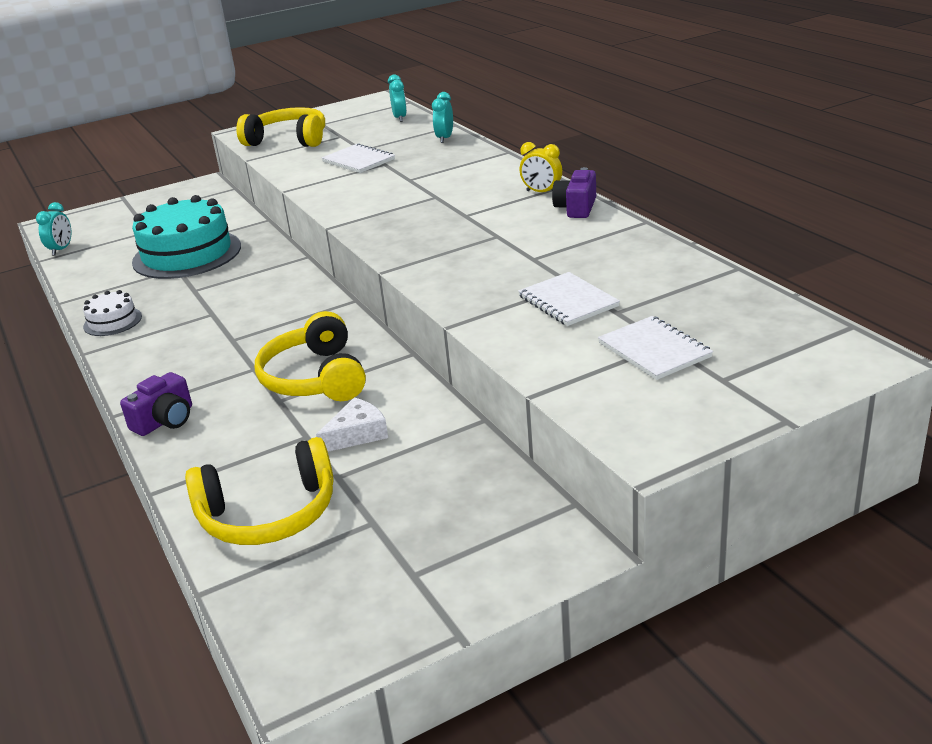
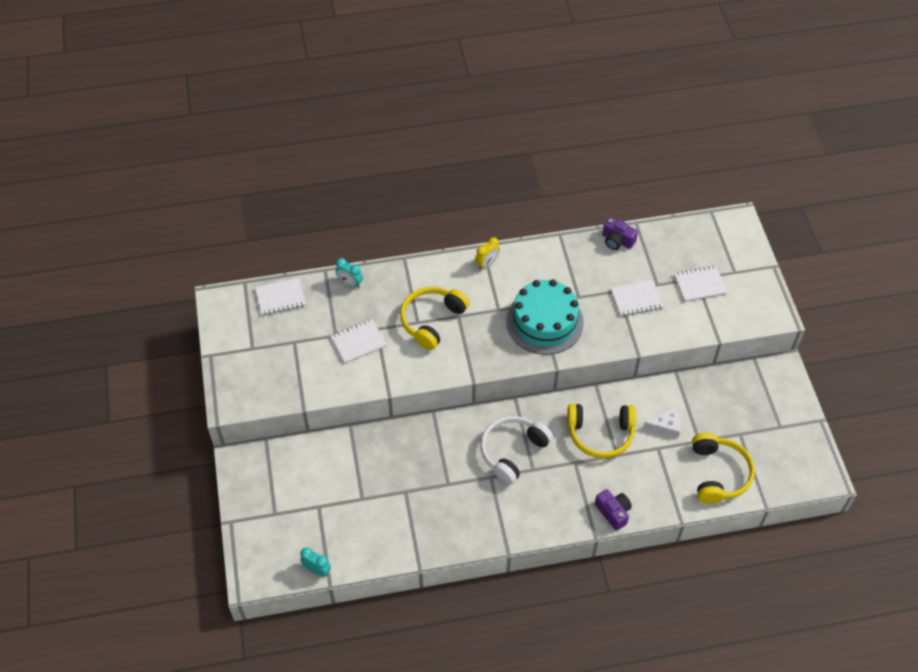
camera: 75 degrees left, 25 degrees up
white cake [83,290,142,336] -> none
turquoise cake [132,195,241,279] -> turquoise cake moved to [506,279,584,355]
yellow headphones [236,107,325,147] -> yellow headphones moved to [400,287,469,350]
white cheese [316,398,388,452] -> white cheese turned 105 degrees clockwise [643,407,681,438]
turquoise clock [388,74,407,122] -> white notebook [255,278,306,315]
purple camera [552,167,596,218] -> purple camera moved to [602,217,638,250]
none -> white headphones [480,416,553,485]

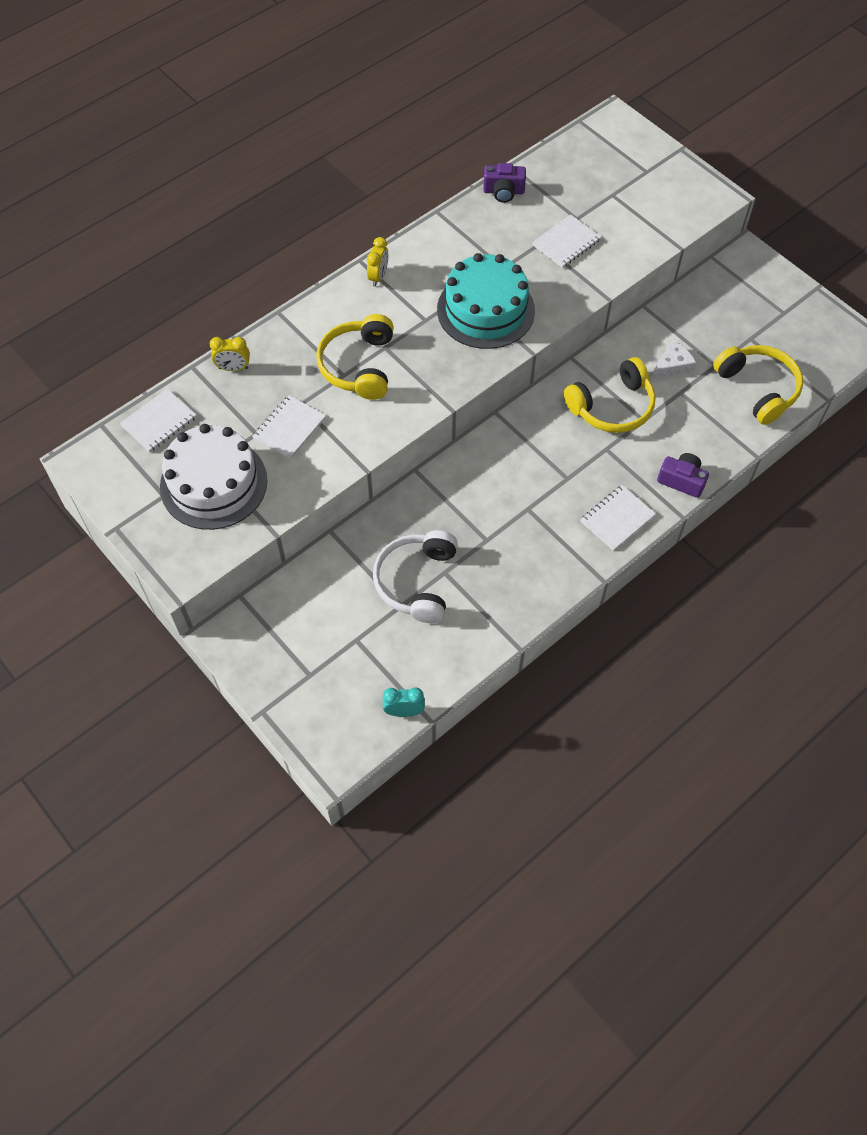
camera: 30 degrees left, 5 degrees up
turquoise clock [335,258,363,288] -> yellow clock [210,337,250,371]
white headphones [480,416,553,485] -> white headphones moved to [373,530,458,623]
white notebook [674,266,727,302] -> white notebook moved to [580,485,656,551]
none -> white cake [160,424,267,530]

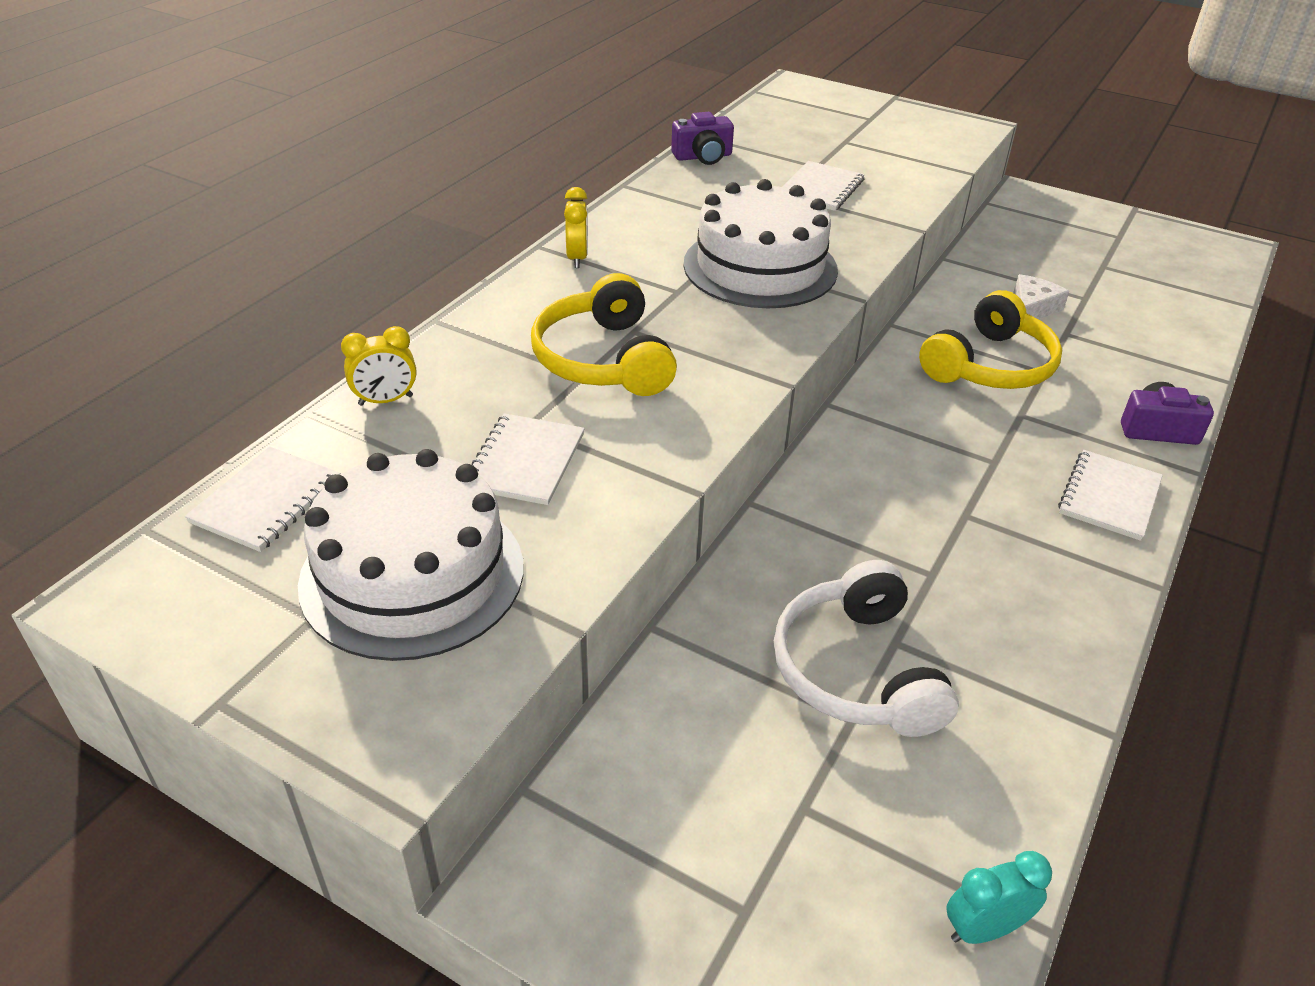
camera: 20 degrees left, 20 degrees down
turquoise cake [437,253,535,349] -> white cake [683,179,838,308]
yellow headphones [713,345,803,425] -> none

